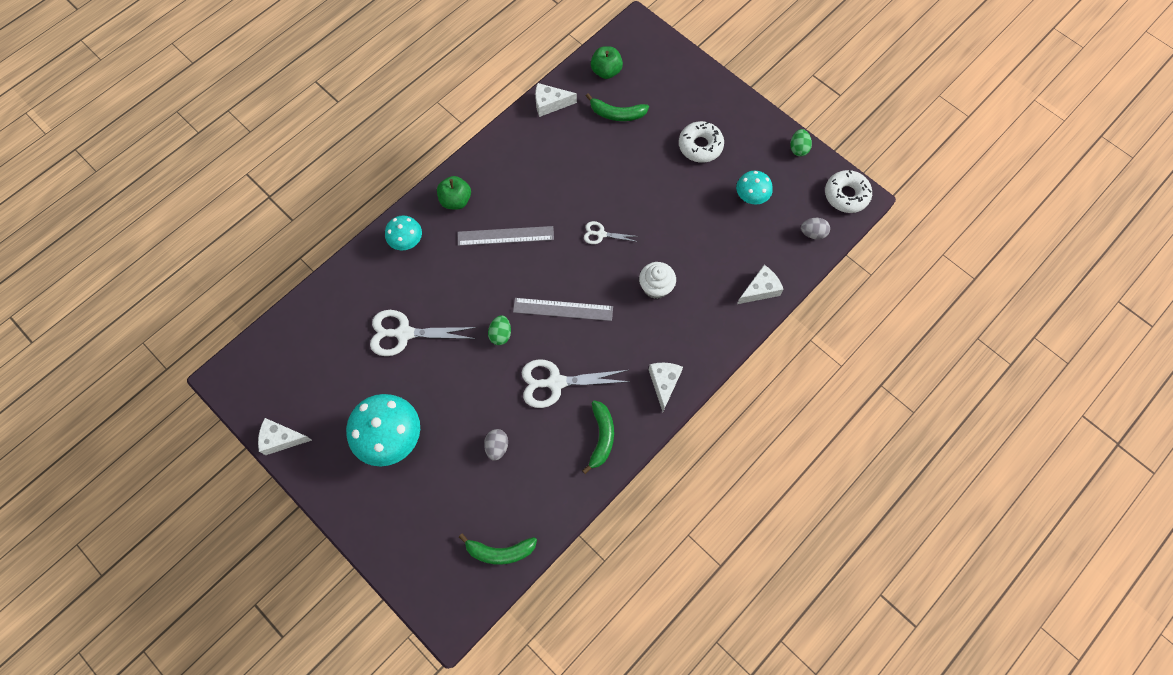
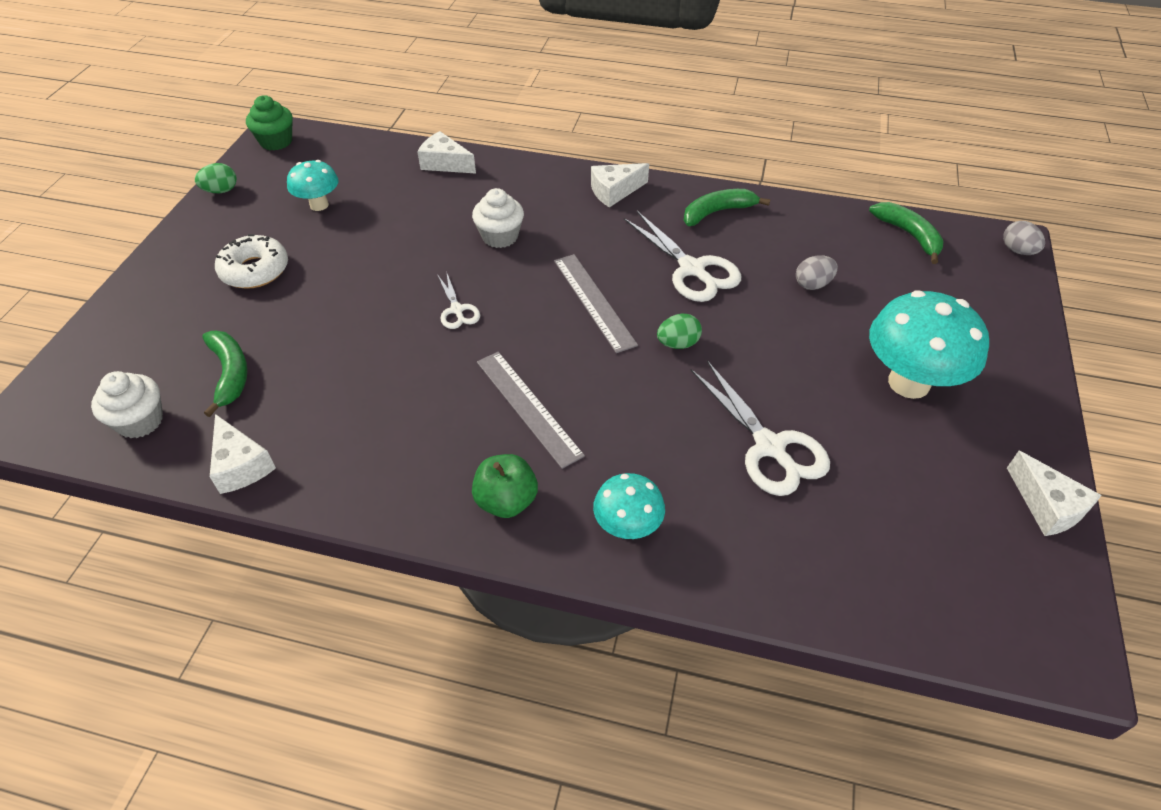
camera: 120 degrees left, 20 degrees down
green apple [591,46,623,79] -> white cupcake [91,371,163,438]
grey egg [801,218,830,240] -> grey egg moved to [1003,221,1045,255]
white donut [825,170,872,213] -> green cupcake [246,95,293,151]

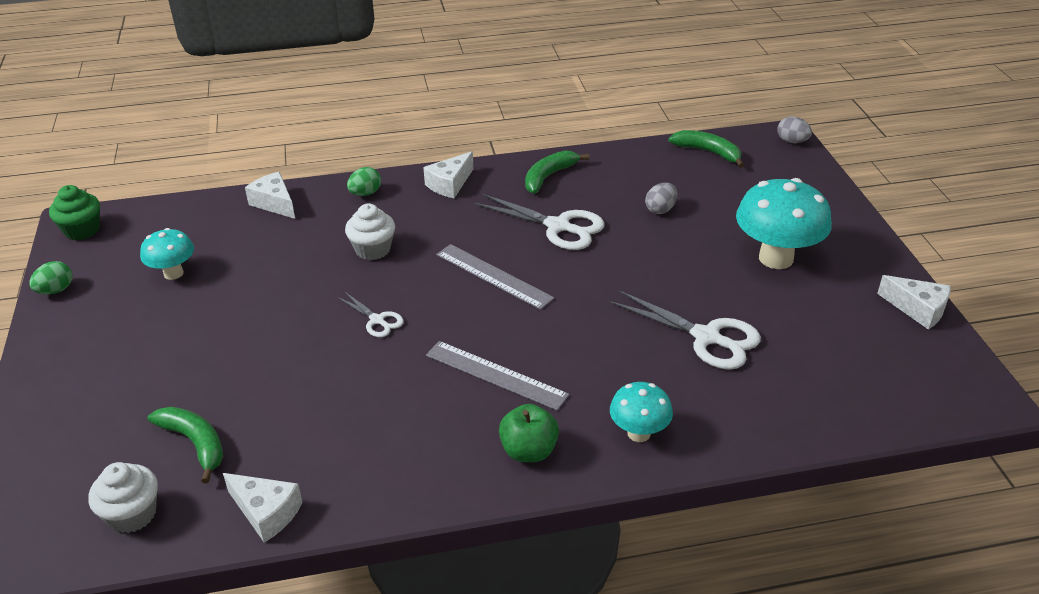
camera: 25 degrees left, 10 degrees down
white donut [215,234,288,289] -> none
white cheese [417,131,476,173] -> white cheese turned 45 degrees clockwise [245,172,295,219]
green egg [657,314,702,349] -> green egg moved to [347,167,381,196]

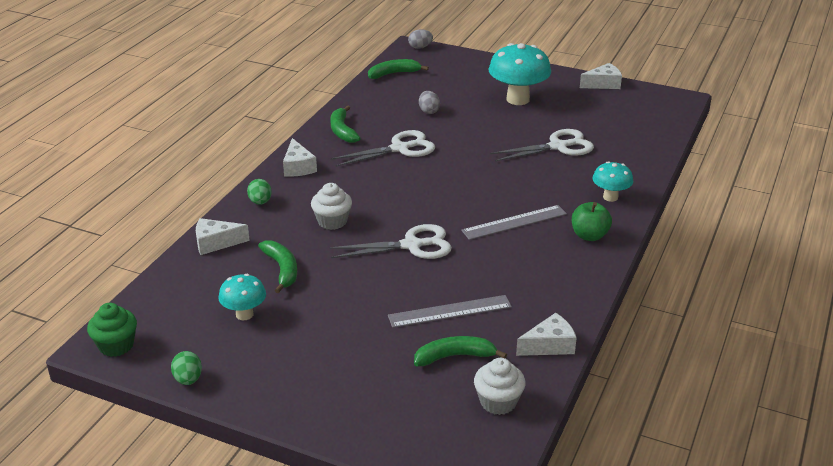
camera: 55 degrees left, 5 degrees down
white scissors [338,292,404,337] -> white scissors [329,224,452,259], size x1.86
grey ruler [436,244,554,310] -> grey ruler moved to [388,295,512,328]
none -> green banana [258,240,297,294]

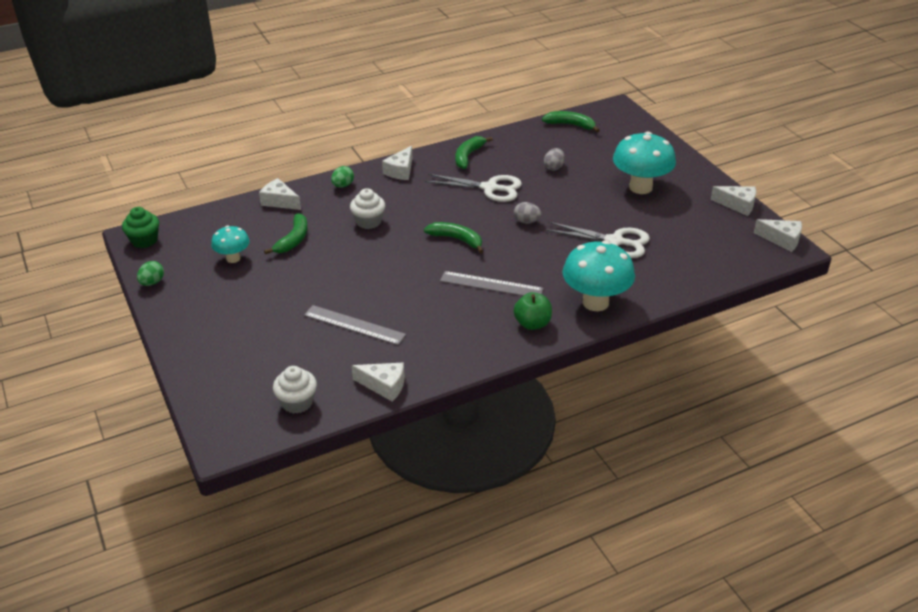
camera: 40 degrees right, 5 degrees up
white scissors [329,224,452,259] -> none
grey egg [408,29,433,49] -> grey egg moved to [514,202,542,224]
green banana [414,336,507,367] -> green banana moved to [424,222,483,253]
turquoise mushroom [592,161,633,202] -> turquoise mushroom [562,241,635,311], size x1.78
none -> white cheese [754,219,802,252]

